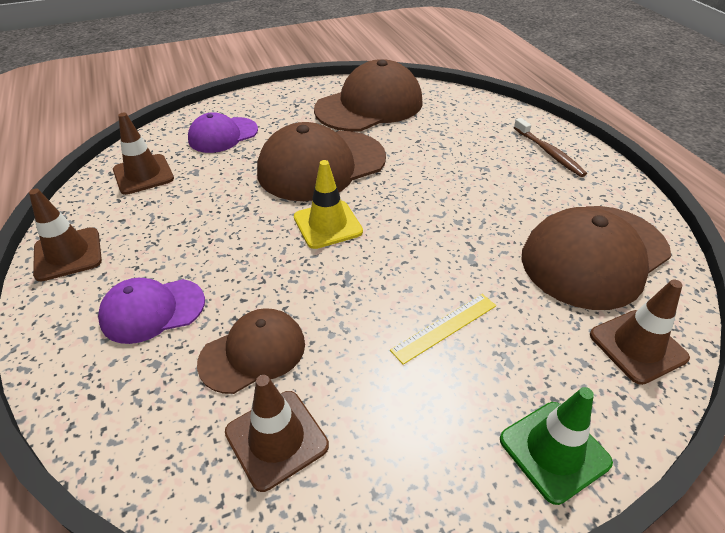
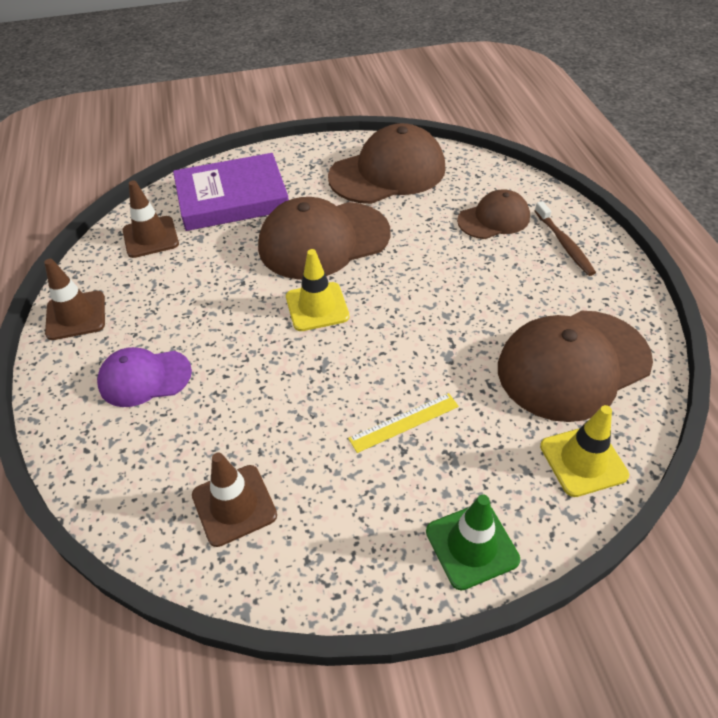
camera: 10 degrees right, 5 degrees up
purple cap [188,112,258,153] -> purple book [173,153,289,231]
brown cap [197,308,305,394] -> brown cap moved to [457,189,530,239]
brown traffic cone [590,279,690,385] -> yellow traffic cone [540,405,629,497]

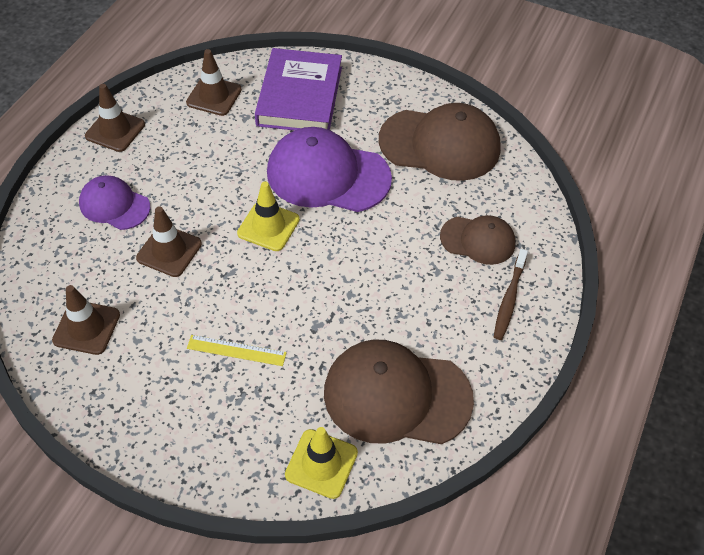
camera: 35 degrees right, 5 degrees up
purple book [173,153,289,231] -> purple book turned 75 degrees clockwise [255,48,342,131]
brown cap [258,197,390,280] -> purple cap [267,127,392,212]
green traffic cone [426,495,520,591] -> none
none -> brown traffic cone [136,206,202,277]

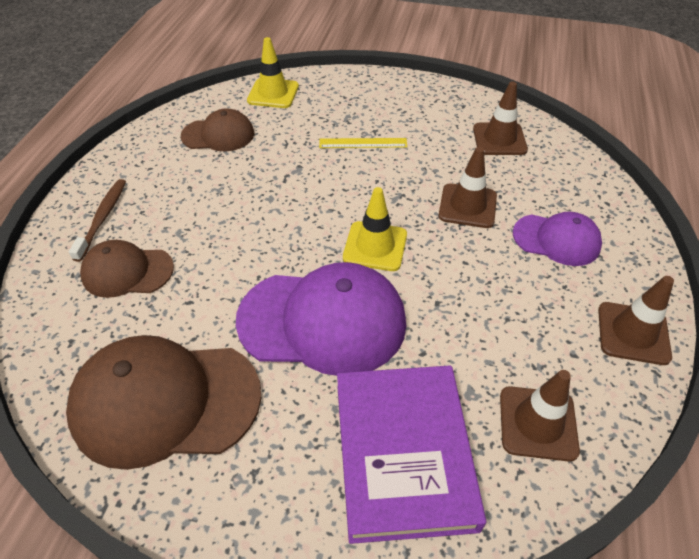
camera: 170 degrees right, 5 degrees down
brown cap [324,339,474,444] -> brown cap [181,108,254,151], size x0.57

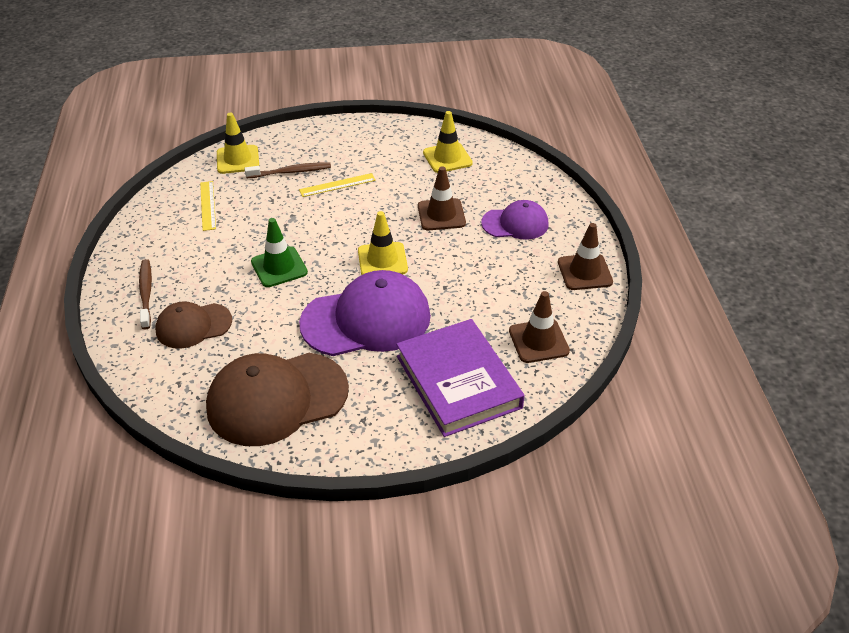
camera: 20 degrees left, 5 degrees down
brown cap [181,108,254,151] -> yellow ruler [200,181,216,231]
brown traffic cone [473,81,528,155] -> yellow traffic cone [423,111,473,173]
none -> brown toothbrush [245,162,331,178]
none -> green traffic cone [251,218,308,287]

